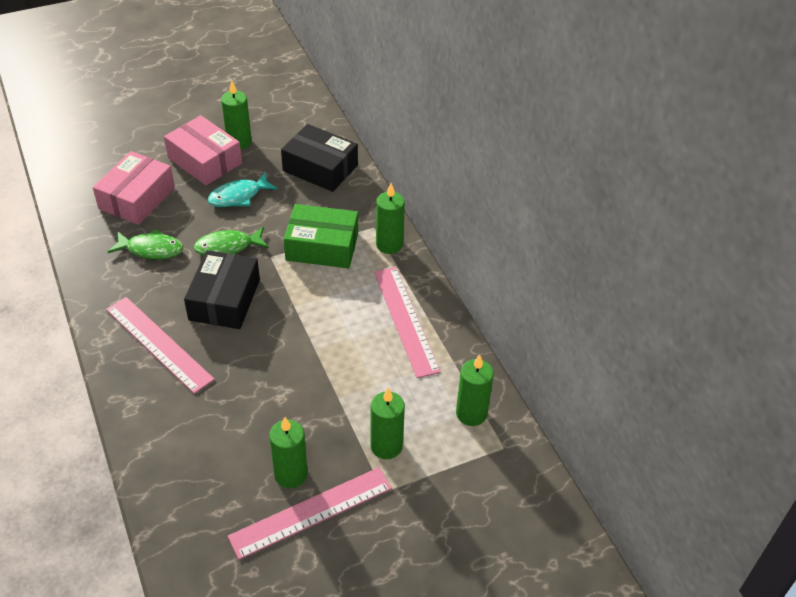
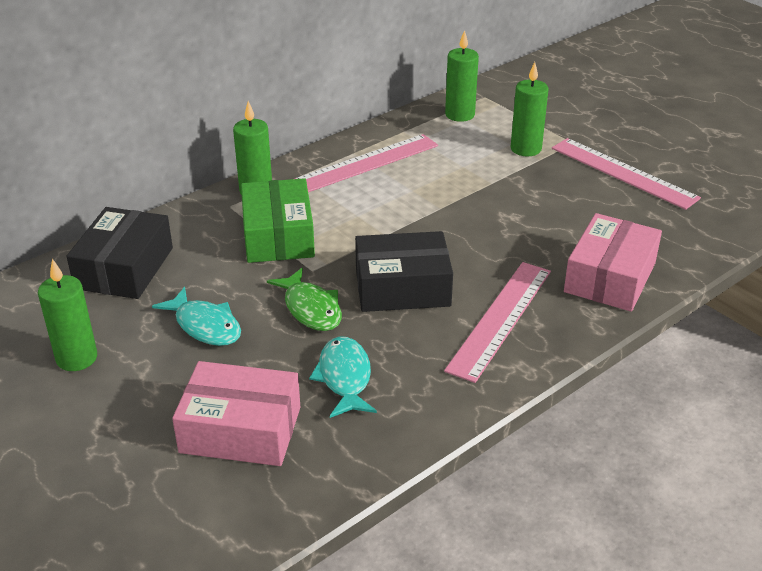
camera: 105 degrees left, 10 degrees down
green fish [108,229,183,260] -> turquoise fish [309,336,377,418]
pink box [164,115,242,185] -> pink box moved to [564,213,662,312]
green candle [269,417,308,488] -> none

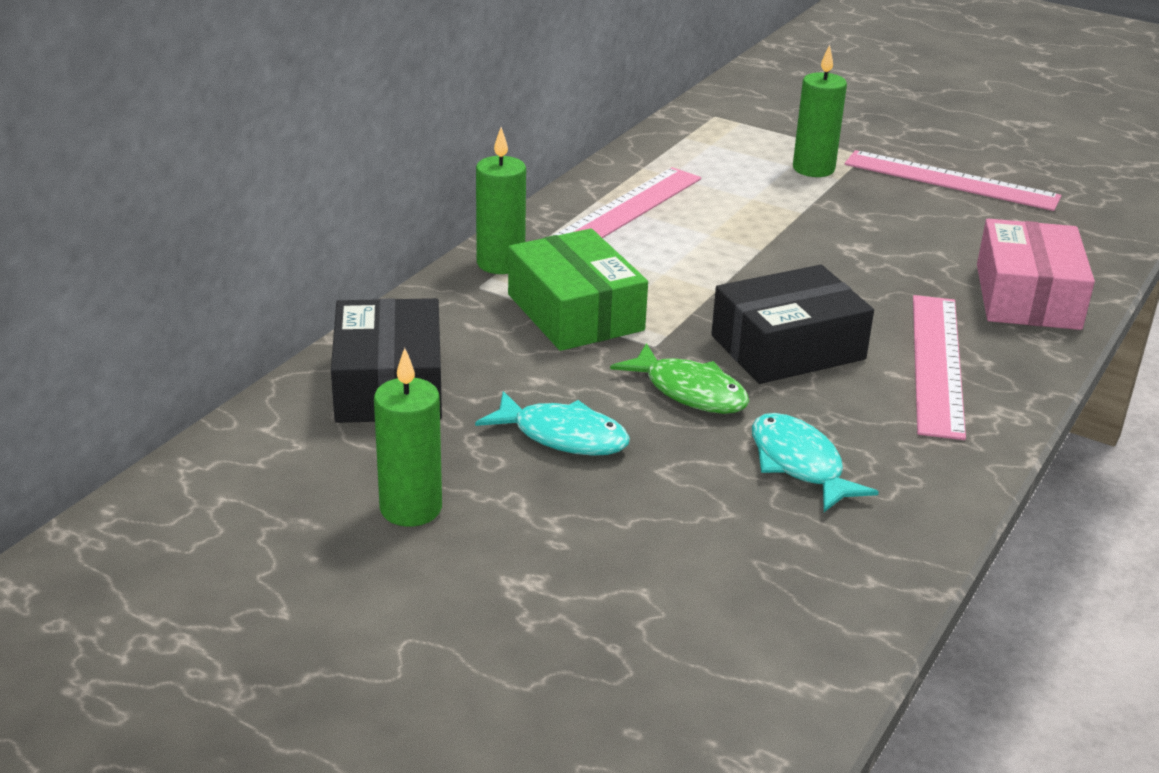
camera: 20 degrees left, 5 degrees down
pink box [172,361,300,466] -> none
green candle [445,30,479,122] -> none

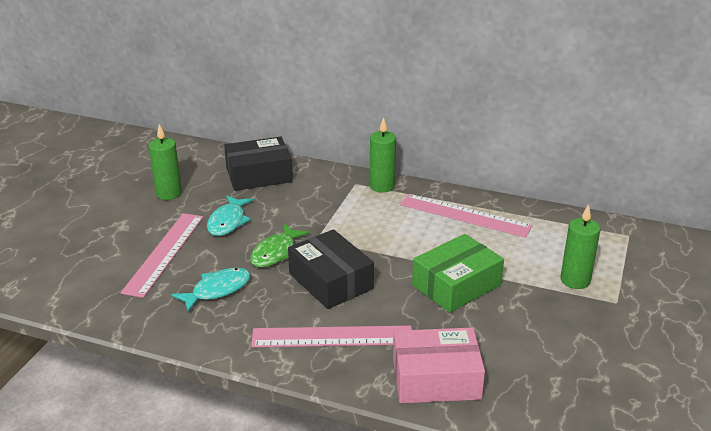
camera: 80 degrees right, 0 degrees up
green box [508,229,648,351] -> green box moved to [412,234,504,313]
pink ruler [845,150,1061,211] -> pink ruler moved to [121,213,203,298]

